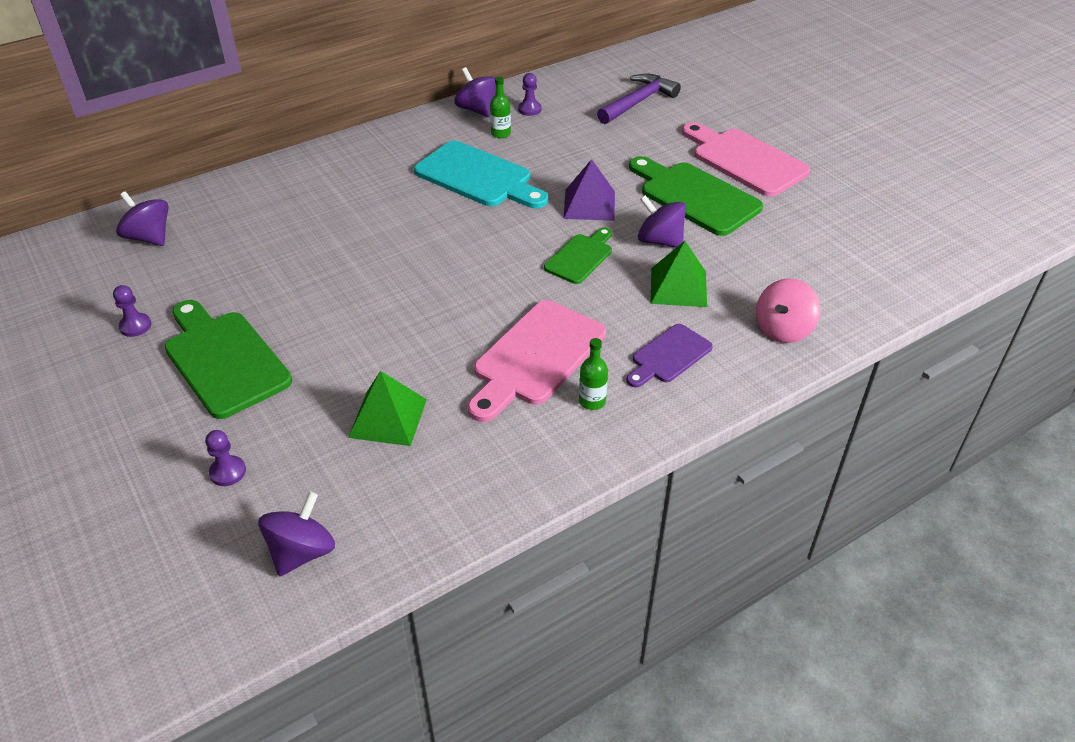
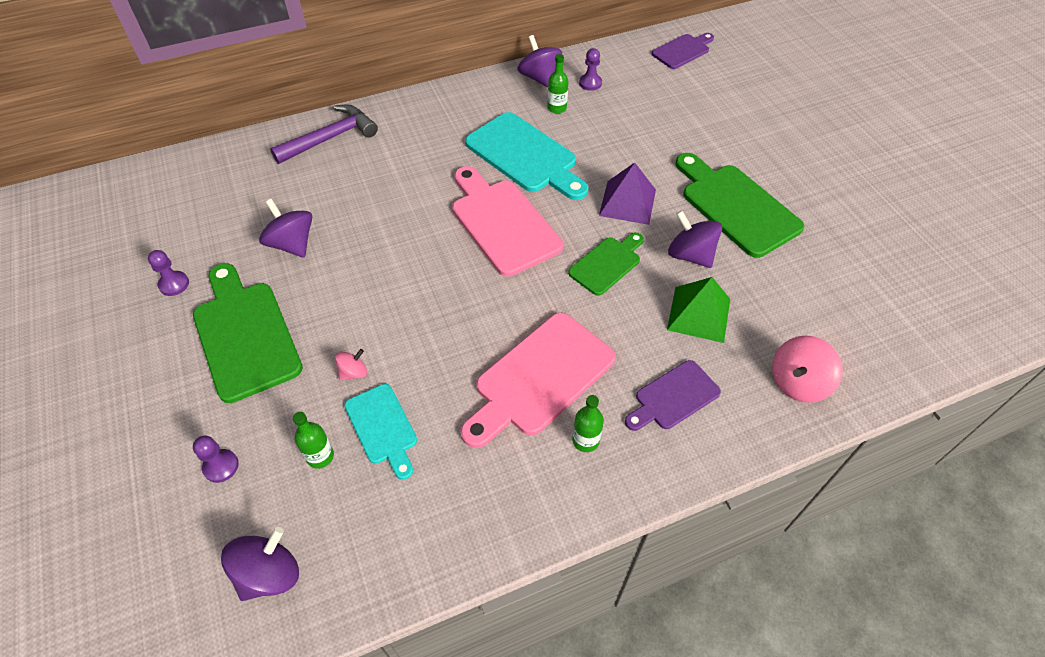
camera: 10 degrees right, 10 degrees up
purple spinning top [116,191,169,246] -> purple spinning top moved to [259,199,312,258]
green pyramid [348,371,427,446] -> turquoise cutting board [344,384,417,480]
purple hammer [597,73,681,124] -> purple hammer moved to [270,104,378,164]
pink cutting board [682,122,810,197] -> pink cutting board moved to [452,166,563,277]
none -> green bottle [293,412,334,469]
none -> pink spinning top [335,349,367,381]
none -> purple cutting board [652,33,714,69]

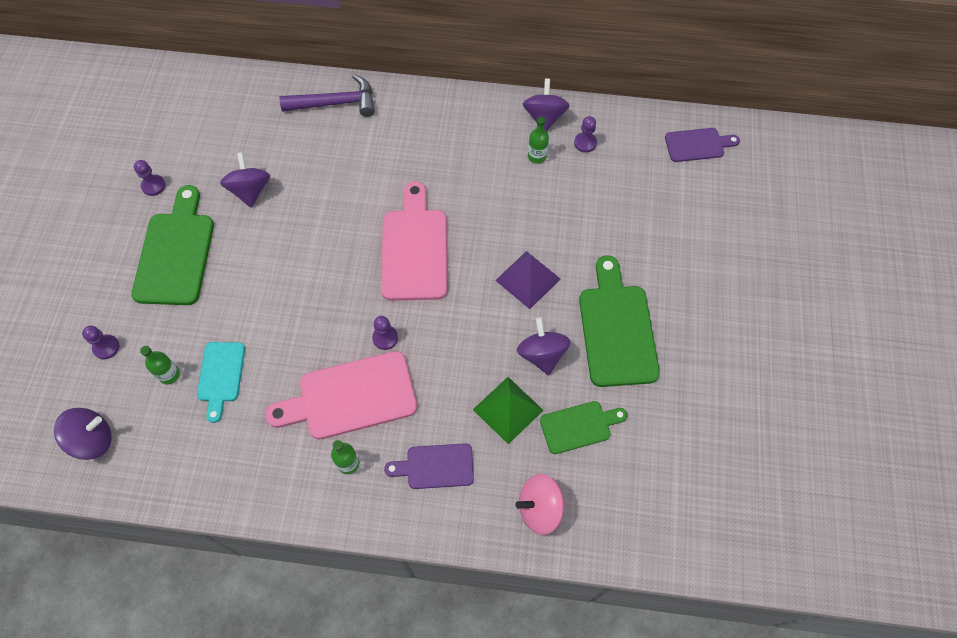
camera: 30 degrees right, 10 degrees up
pink spinning top [335,349,367,381] -> none
turquoise cutting board [465,112,589,200] -> none
green cutting board [568,232,644,296] -> green cutting board moved to [540,401,628,454]
none -> purple pawn [372,316,398,350]

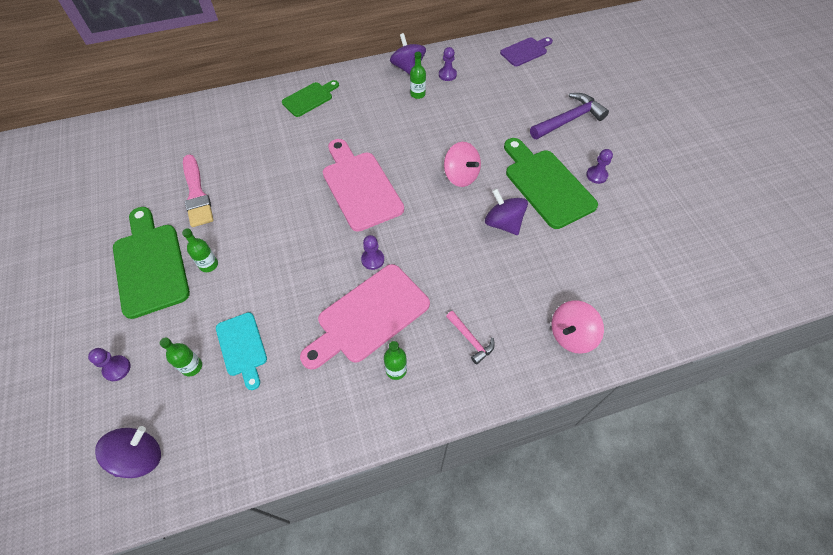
camera: 25 degrees left, 5 degrees down
purple pawn [134,160,165,196] -> purple pawn moved to [586,149,613,184]
purple spinning top [220,152,270,208] -> pink brush [183,154,214,227]
purple hammer [280,74,375,117] -> purple hammer moved to [530,93,609,139]
purple cutting board [384,443,474,489] -> pink hammer [446,311,495,365]
green pyramid [473,377,543,444] -> none
purple pyramid [495,251,561,309] -> pink spinning top [444,142,481,187]
green cutting board [540,401,628,454] -> green cutting board moved to [282,80,339,117]
none -> green bottle [182,228,218,272]

